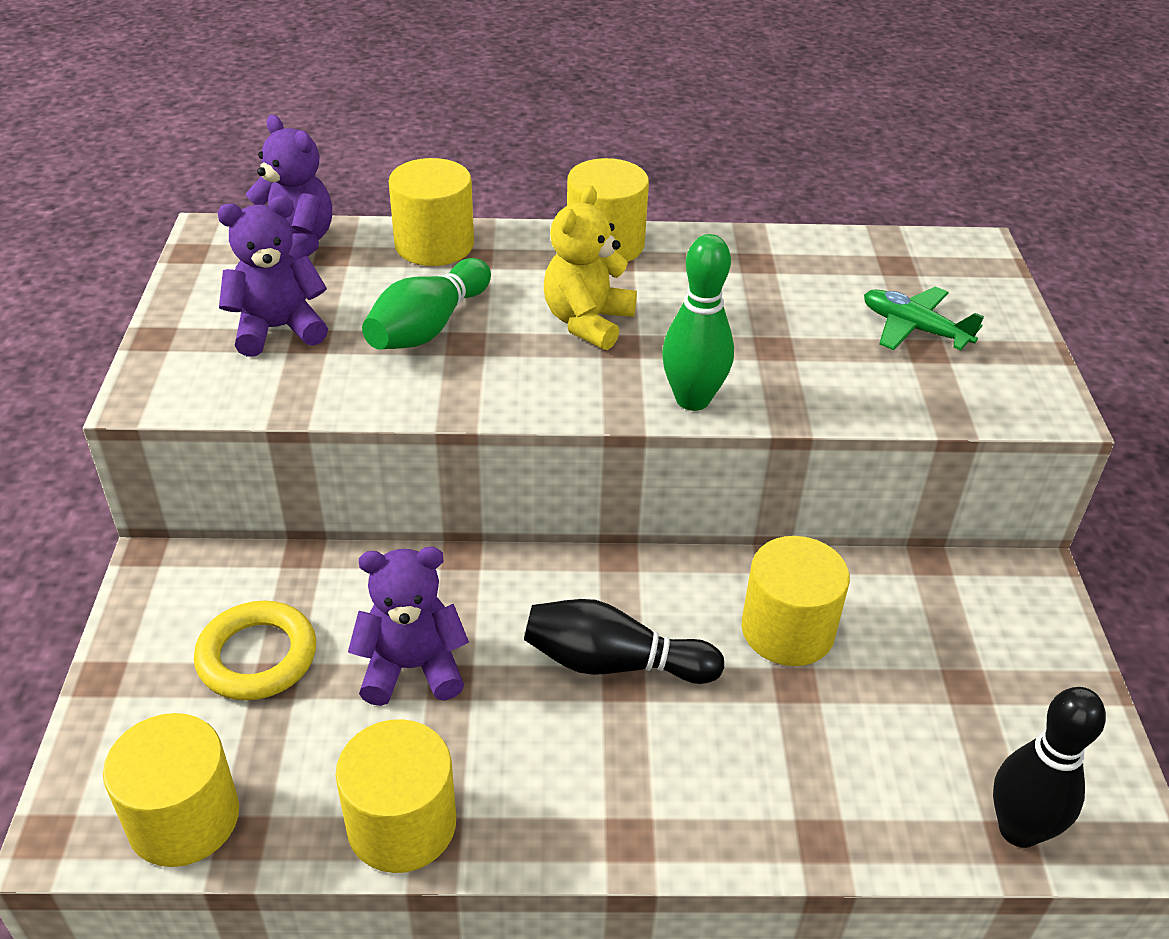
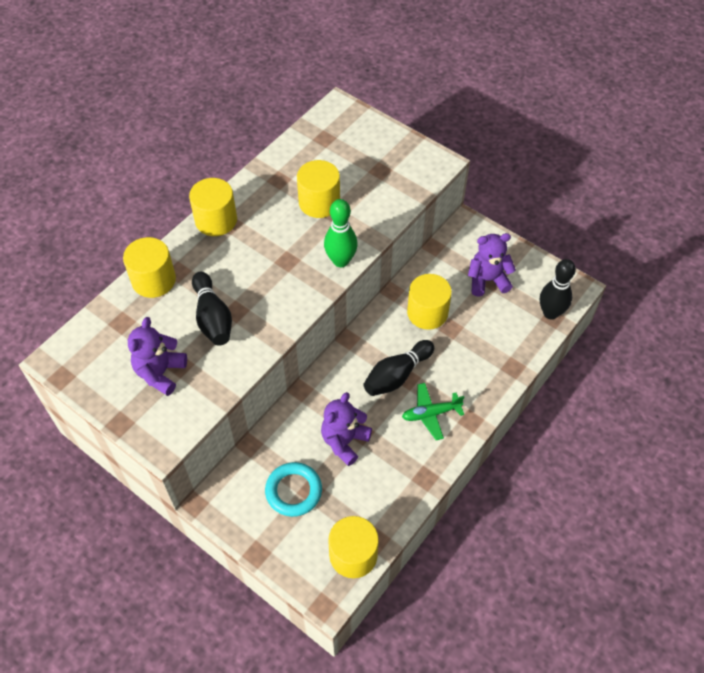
camera: 50 degrees left, 15 degrees up
yellow ring [194,601,316,700] -> turquoise ring [265,462,322,517]
purple teddy bear [246,115,332,260] -> purple teddy bear moved to [468,233,516,296]
yellow cylinder [336,719,456,873] -> yellow cylinder moved to [297,160,340,218]
green bowling pin [362,258,491,350] -> black bowling pin [192,272,232,346]
yellow teddy bear [544,186,637,350] -> none
green plane [864,286,984,350] -> green plane moved to [402,383,464,440]

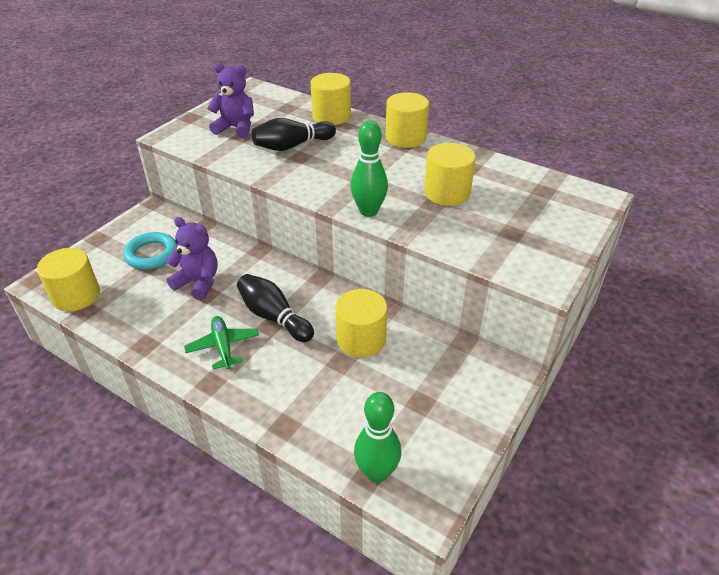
camera: 85 degrees right, 15 degrees down
purple teddy bear [468,233,516,296] -> none
black bowling pin [540,259,576,320] -> green bowling pin [354,392,401,483]

